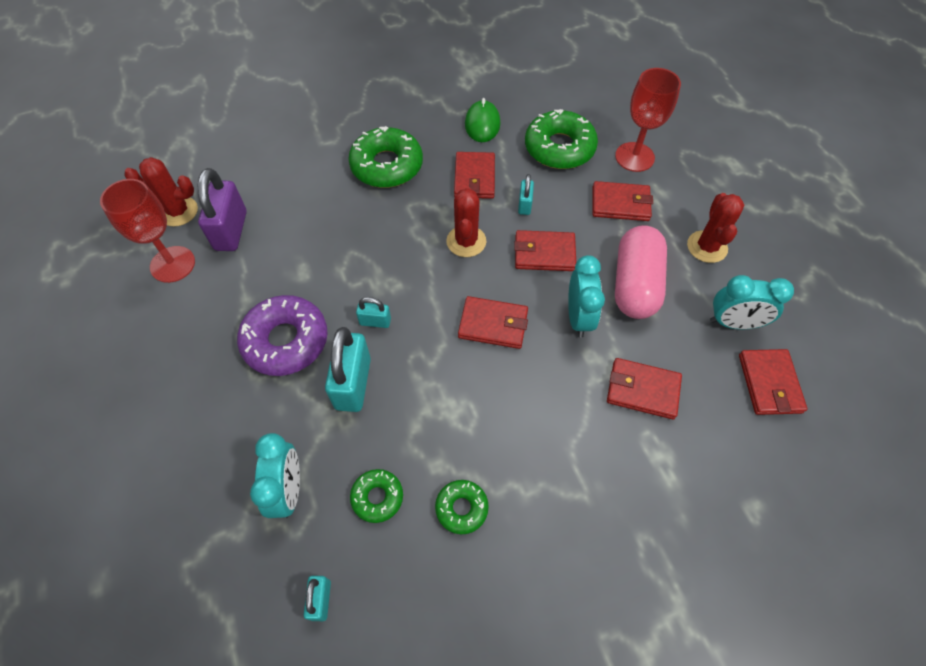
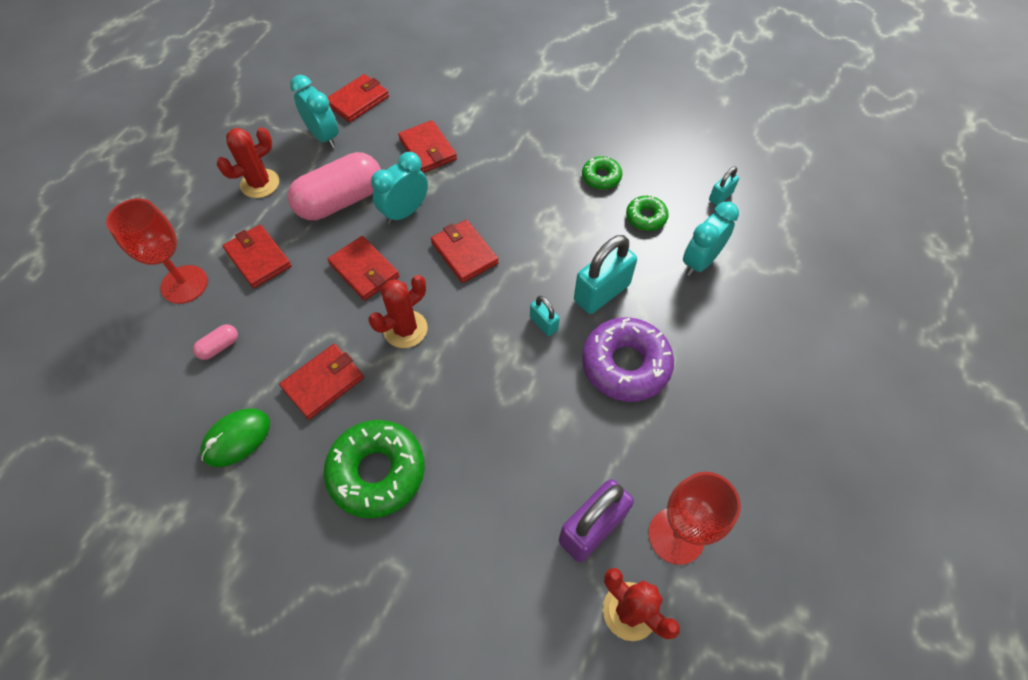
camera: 135 degrees left, 0 degrees up
turquoise padlock [518,174,534,215] -> none
green donut [525,109,598,169] -> pink capsule [193,324,238,360]

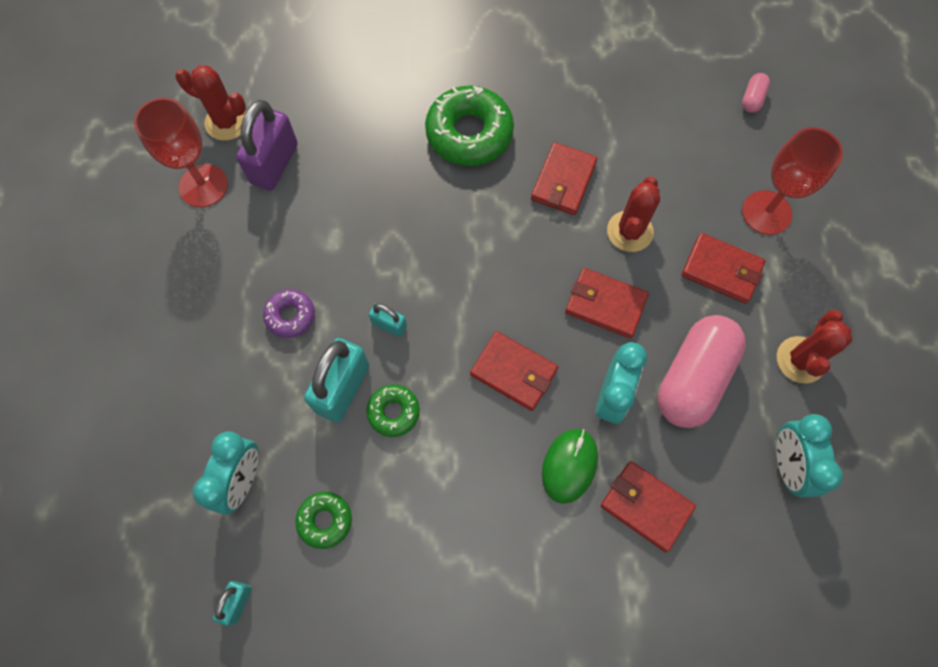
camera: 155 degrees right, 10 degrees up
pink capsule [193,324,238,360] -> pink capsule moved to [742,73,770,113]
green mouse [200,408,270,467] -> green mouse moved to [542,429,598,504]
turquoise clock [290,75,339,148] -> turquoise clock turned 60 degrees clockwise [776,414,843,498]
red wallet [327,74,389,122] -> none
red cactus [369,275,427,348] -> red cactus moved to [607,176,660,252]
green donut [582,156,622,190] -> green donut moved to [366,384,420,437]
purple donut [582,317,674,402] -> purple donut [263,289,315,338], size x0.53

